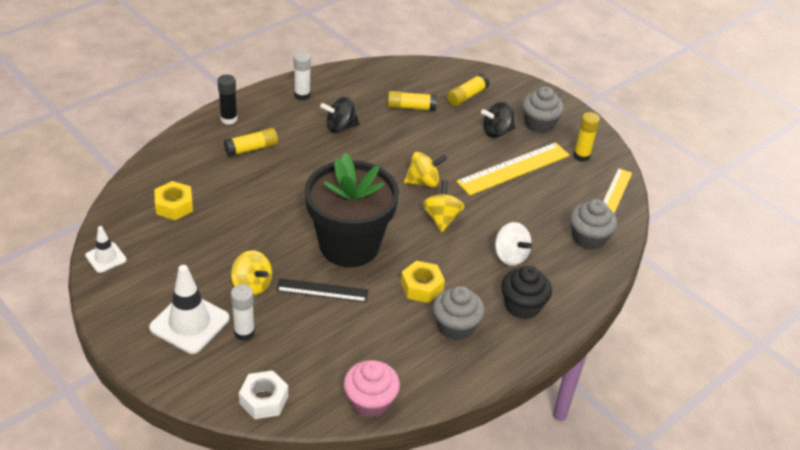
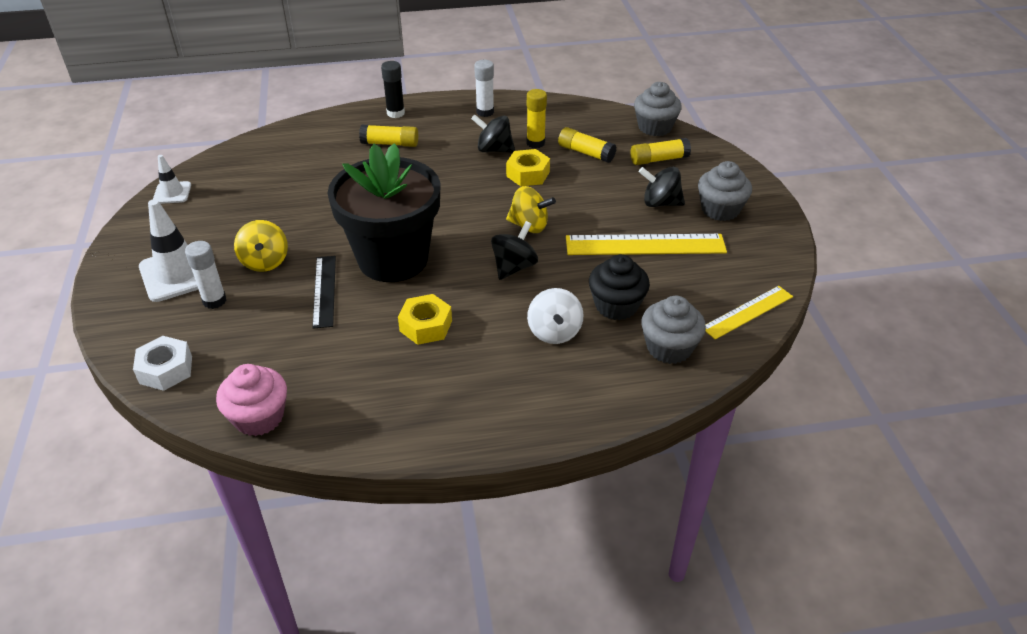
camera: 35 degrees right, 0 degrees up
yellow nut [154,181,193,220] -> yellow nut moved to [506,149,550,186]
black ruler [276,278,369,302] -> black ruler turned 45 degrees clockwise [312,256,336,329]
yellow spinning top [422,180,464,232] -> black spinning top [491,221,538,280]
grey cupcake [433,286,485,341] -> grey cupcake moved to [634,82,682,136]
black cupcake [501,266,552,319] -> black cupcake moved to [589,254,650,320]
yellow glue stick [573,112,600,162] -> yellow glue stick moved to [526,89,547,148]

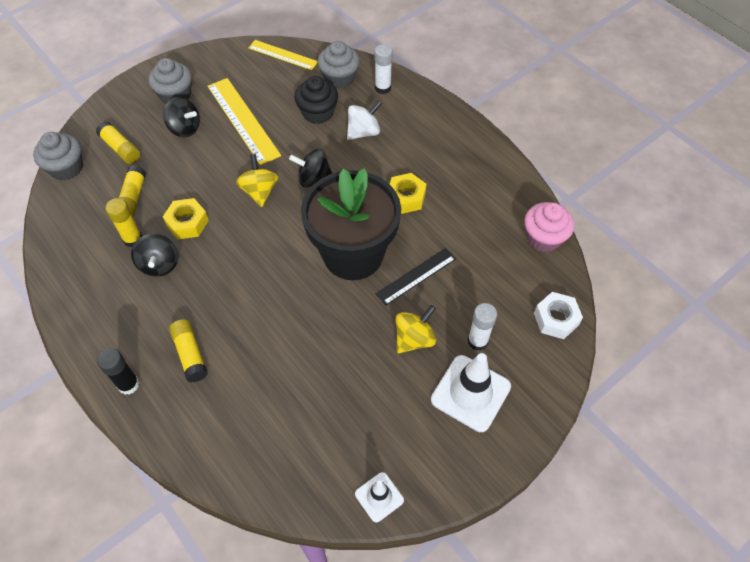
camera: 120 degrees left, 15 degrees up
white glue stick [474,60,494,117] -> white glue stick moved to [375,44,392,94]
black spinning top [639,167,685,207] -> black spinning top turned 45 degrees counterclockwise [163,97,200,138]

